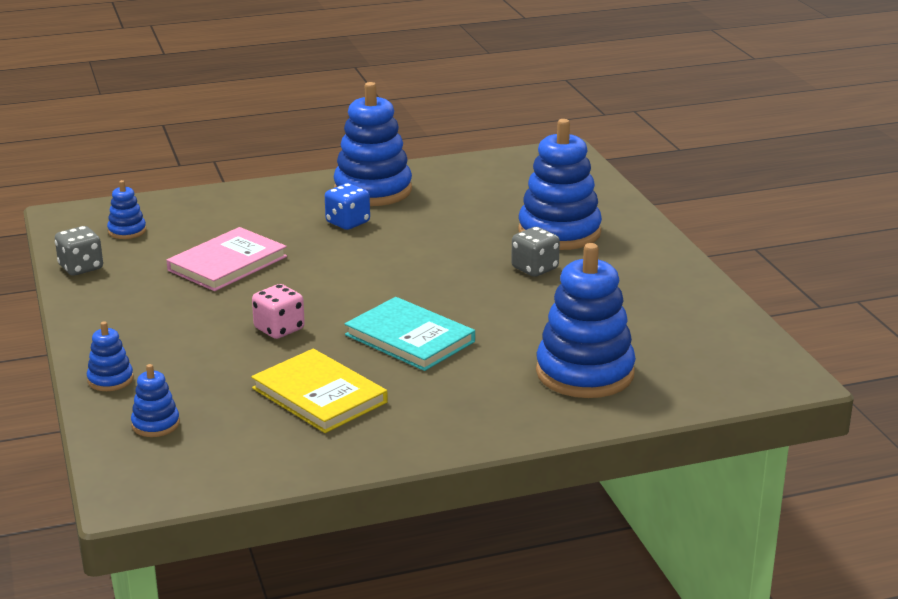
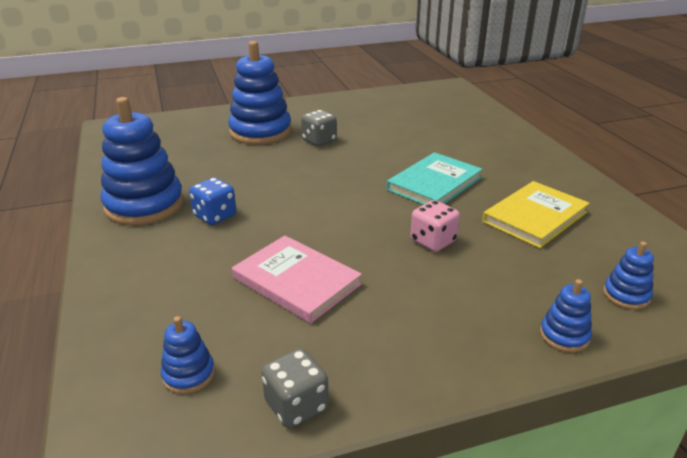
camera: 90 degrees left, 5 degrees up
blue stacking toy [536,243,636,398] -> none

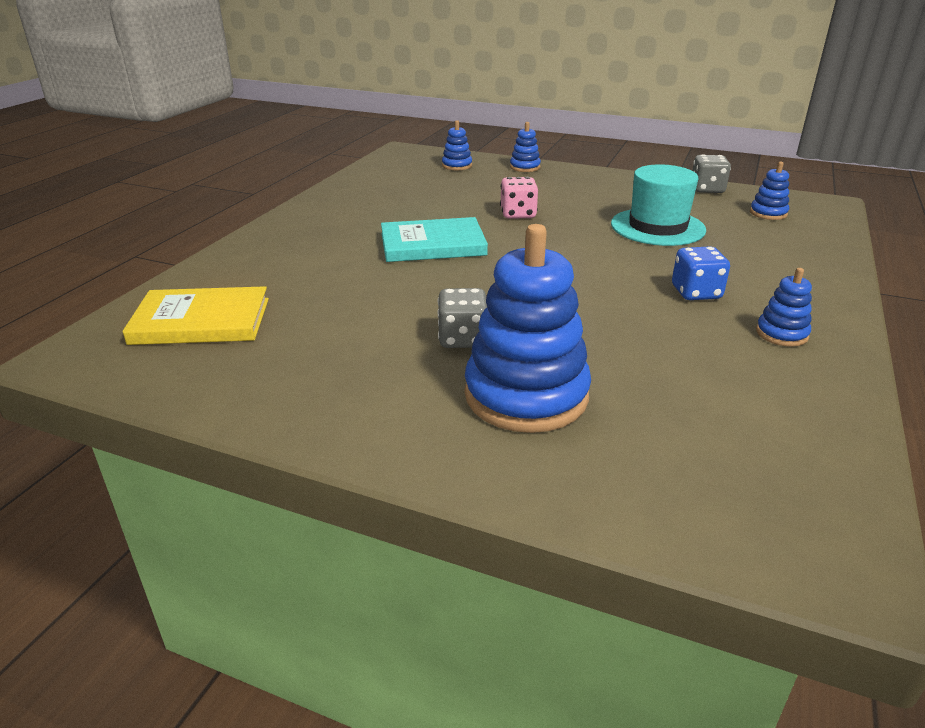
camera: 140 degrees left, 0 degrees up
blue stacking toy [101,97,184,226] -> blue stacking toy [756,268,812,347], size x0.46
pink book [232,235,362,323] -> turquoise hat [611,164,706,246]
yellow book [482,181,590,248] -> yellow book moved to [122,286,269,345]

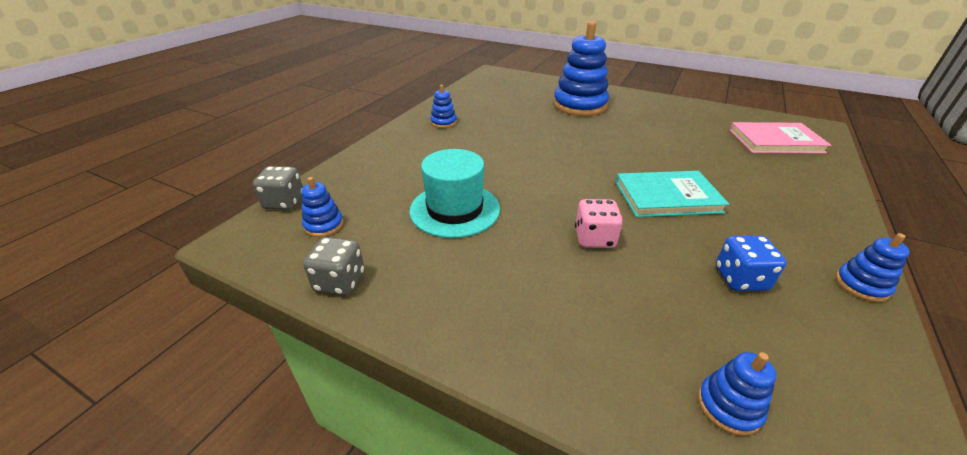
camera: 175 degrees left, 5 degrees up
yellow book [122,286,269,345] -> pink book [729,122,831,154]
grey dice [437,288,487,348] -> grey dice moved to [253,166,303,210]
blue stacking toy [510,122,541,172] -> blue stacking toy moved to [836,233,910,302]
blue dice [672,246,730,300] -> blue dice moved to [716,236,787,291]

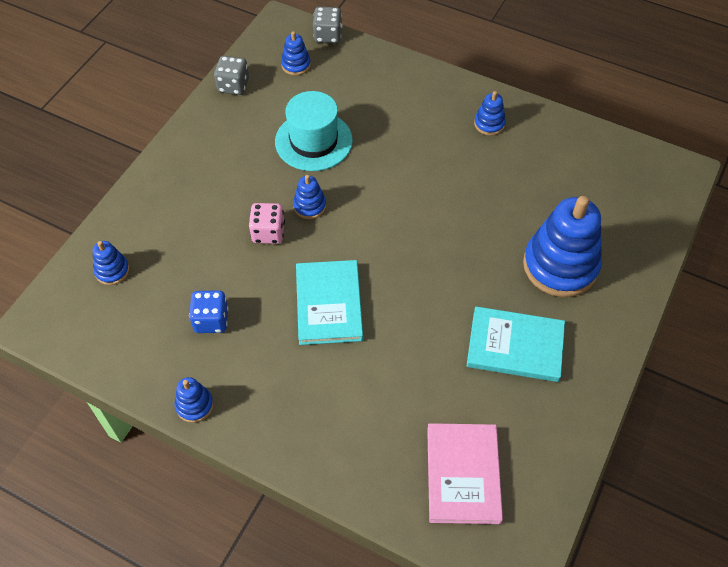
camera: 90 degrees right, 20 degrees up
none -> blue stacking toy [293,175,326,219]
none -> turquoise book [467,306,565,382]

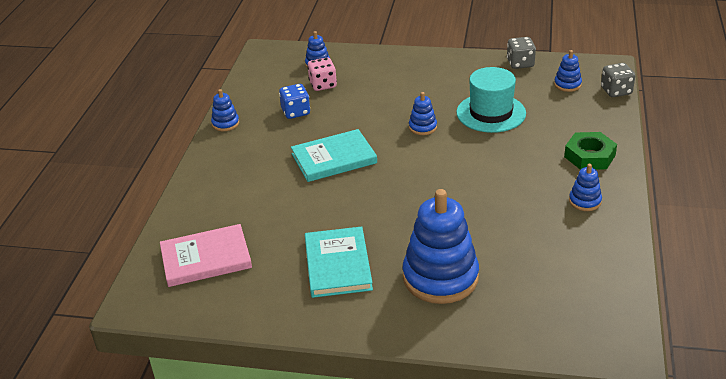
camera: 75 degrees right, 20 degrees down
pink dice [249,203,285,244] -> pink dice moved to [307,58,337,91]
none -> green nut [564,132,617,170]

